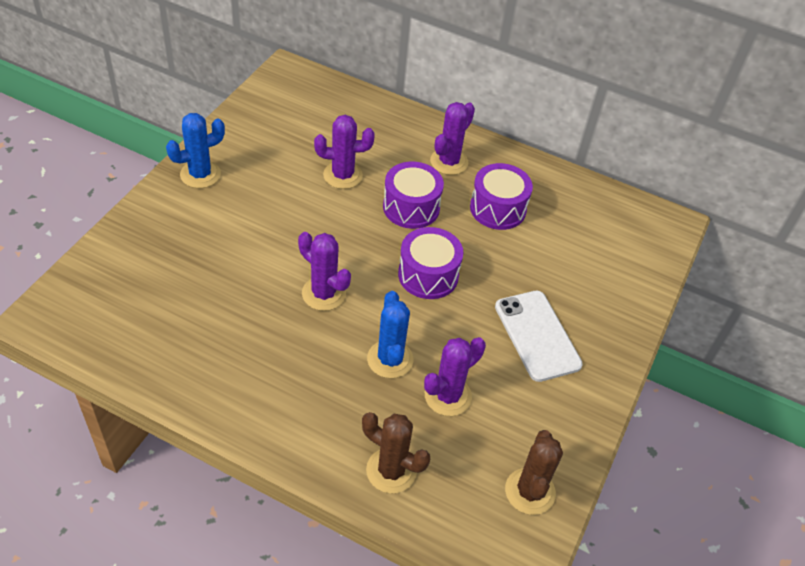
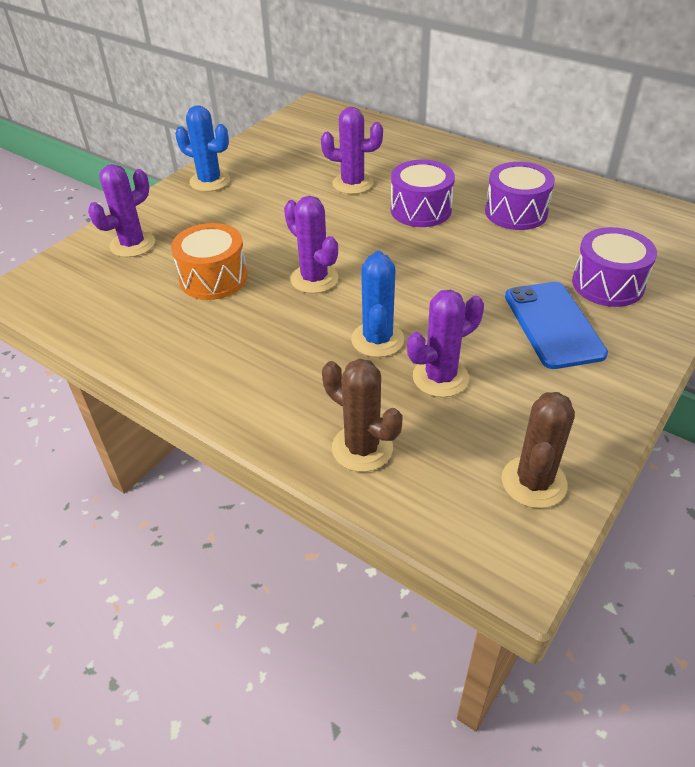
camera: 15 degrees right, 5 degrees down
blue cactus [166,113,225,188] -> blue cactus turned 45 degrees clockwise [175,105,230,192]
purple drum [398,227,463,299] -> purple drum moved to [572,227,657,307]
purple cactus [430,102,475,175] -> purple cactus moved to [88,164,155,257]
white phone [495,291,583,382] -> blue phone [505,282,608,369]
none -> orange drum [171,223,248,300]

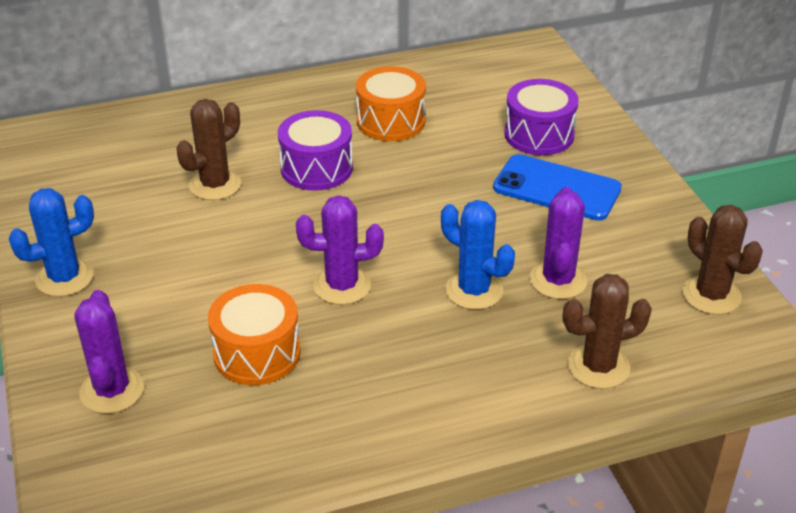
camera: 55 degrees left, 5 degrees down
purple cactus [321,107,383,194] -> brown cactus [176,99,241,200]
purple drum [485,162,555,230] -> orange drum [356,66,426,141]

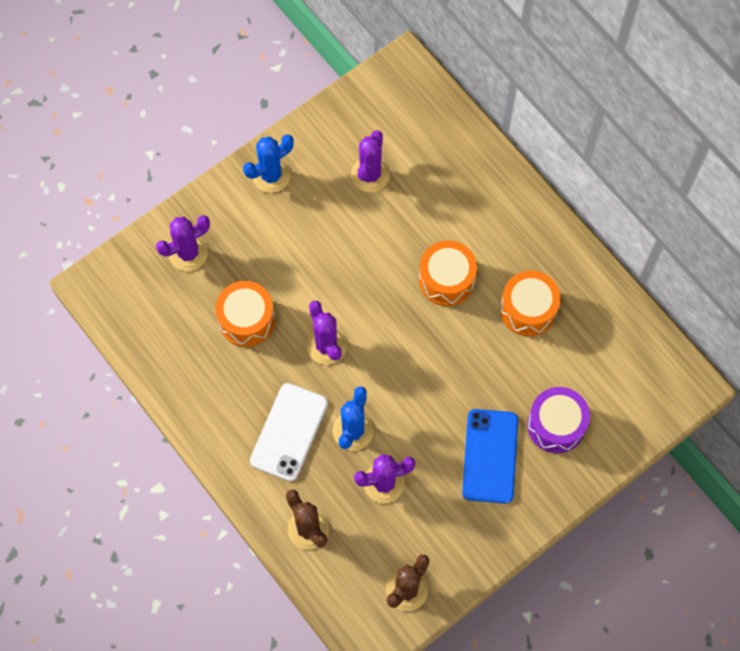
camera: 70 degrees right, 30 degrees up
blue cactus [8,188,94,297] -> blue cactus turned 75 degrees counterclockwise [243,134,294,193]
brown cactus [176,99,241,200] -> none
purple drum [278,110,353,191] -> orange drum [419,240,477,306]
none -> white phone [250,383,328,481]
none -> purple cactus [351,130,390,192]

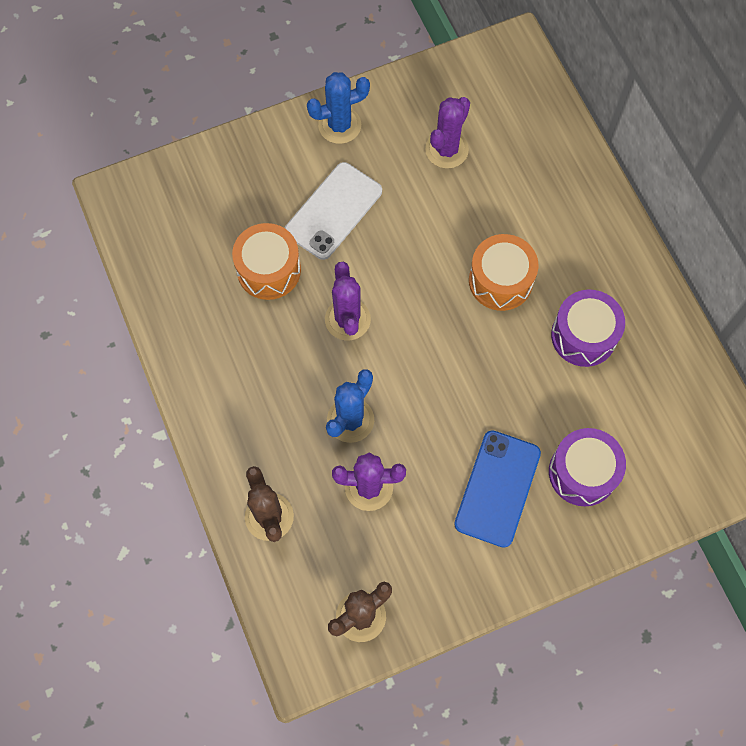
camera: 15 degrees right, 0 degrees up
purple cactus [156,215,210,271] -> none
white phone [250,383,328,481] -> white phone moved to [285,162,382,260]
orange drum [500,271,561,336] -> purple drum [551,290,625,367]

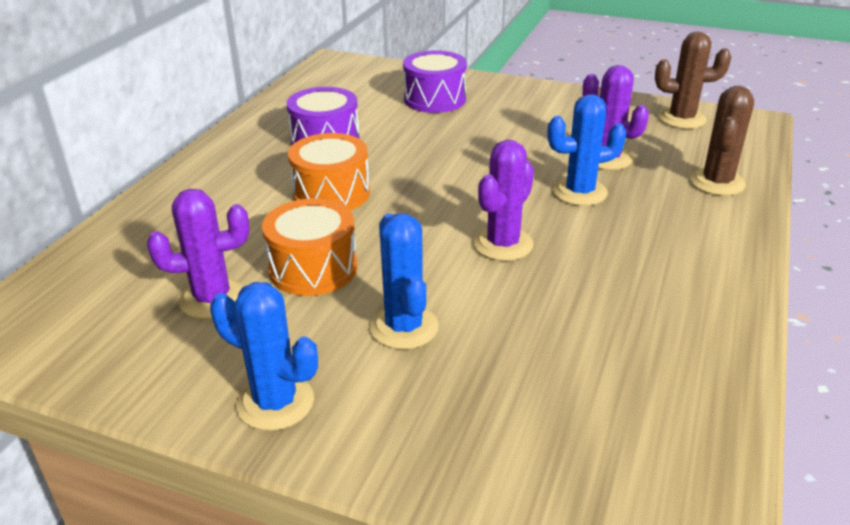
camera: 135 degrees left, 35 degrees down
orange drum [232,223,301,300] -> orange drum moved to [262,198,357,296]
white phone [285,162,382,260] -> blue cactus [370,213,439,349]
blue phone [454,430,541,548] -> none

